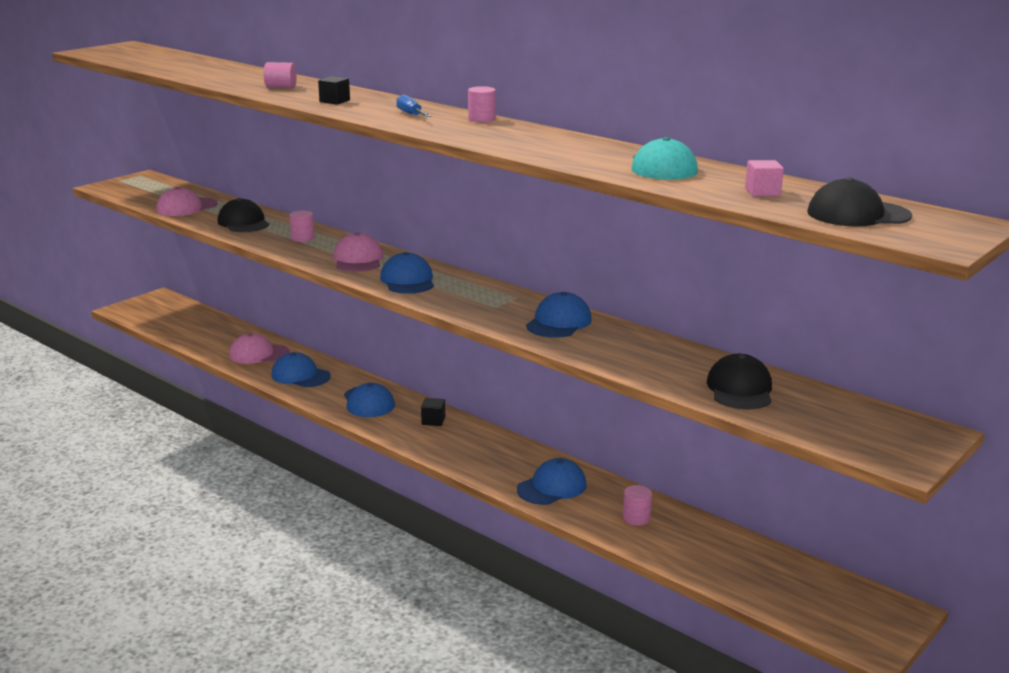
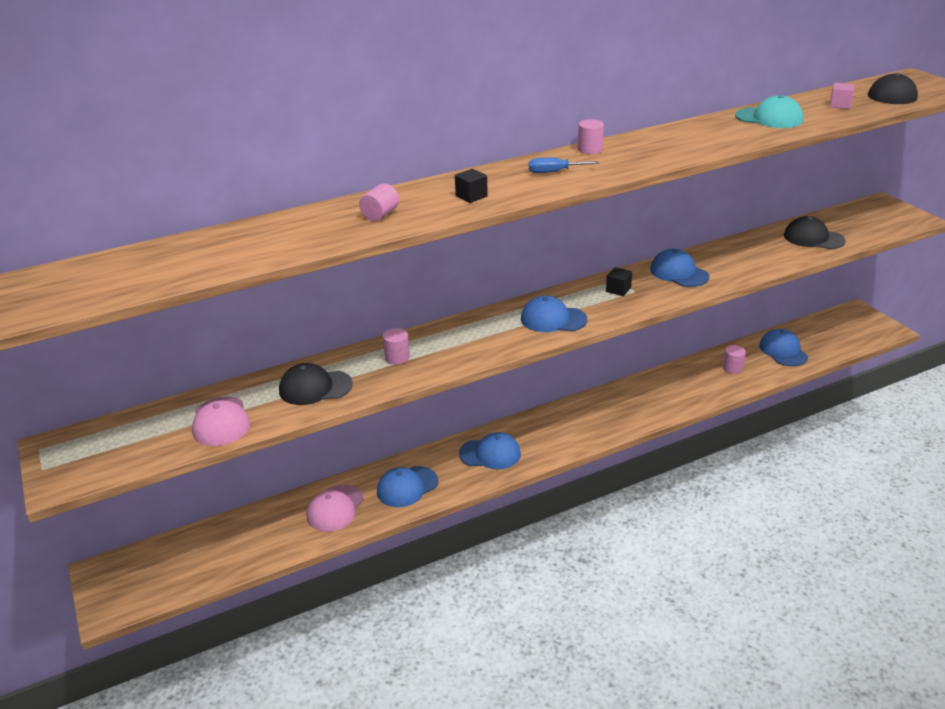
camera: 65 degrees left, 10 degrees up
pink cap [333,232,383,272] -> none
black cube [421,398,445,426] -> black cube moved to [606,267,632,296]
blue cap [517,458,587,505] -> blue cap moved to [759,329,808,366]

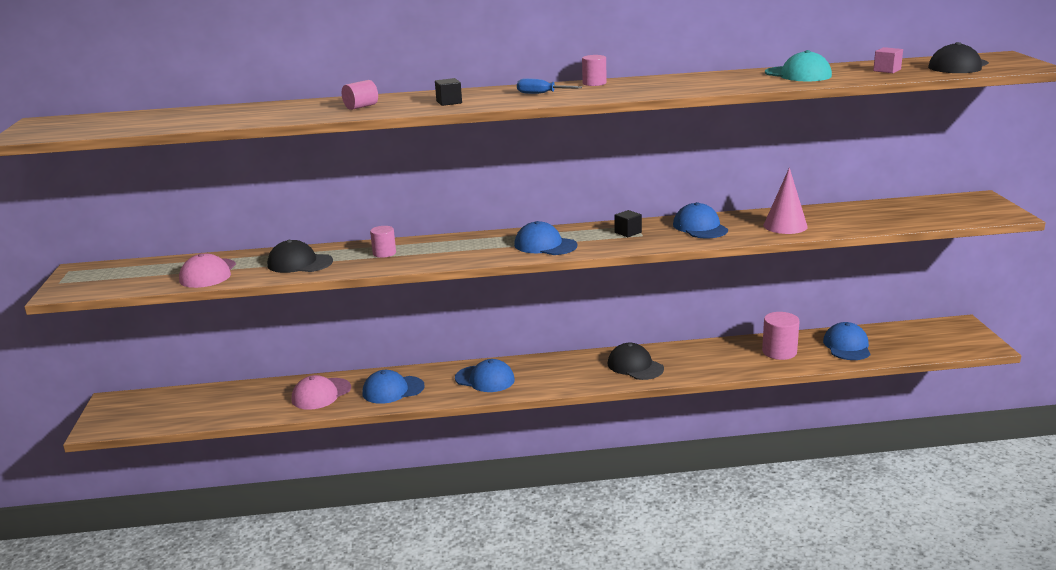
camera: 20 degrees right, 10 degrees down
pink cylinder [723,345,746,374] -> pink cylinder [762,312,800,360], size x1.59
black cap [784,216,846,249] -> black cap moved to [608,343,664,380]
none -> pink cone [764,167,808,234]

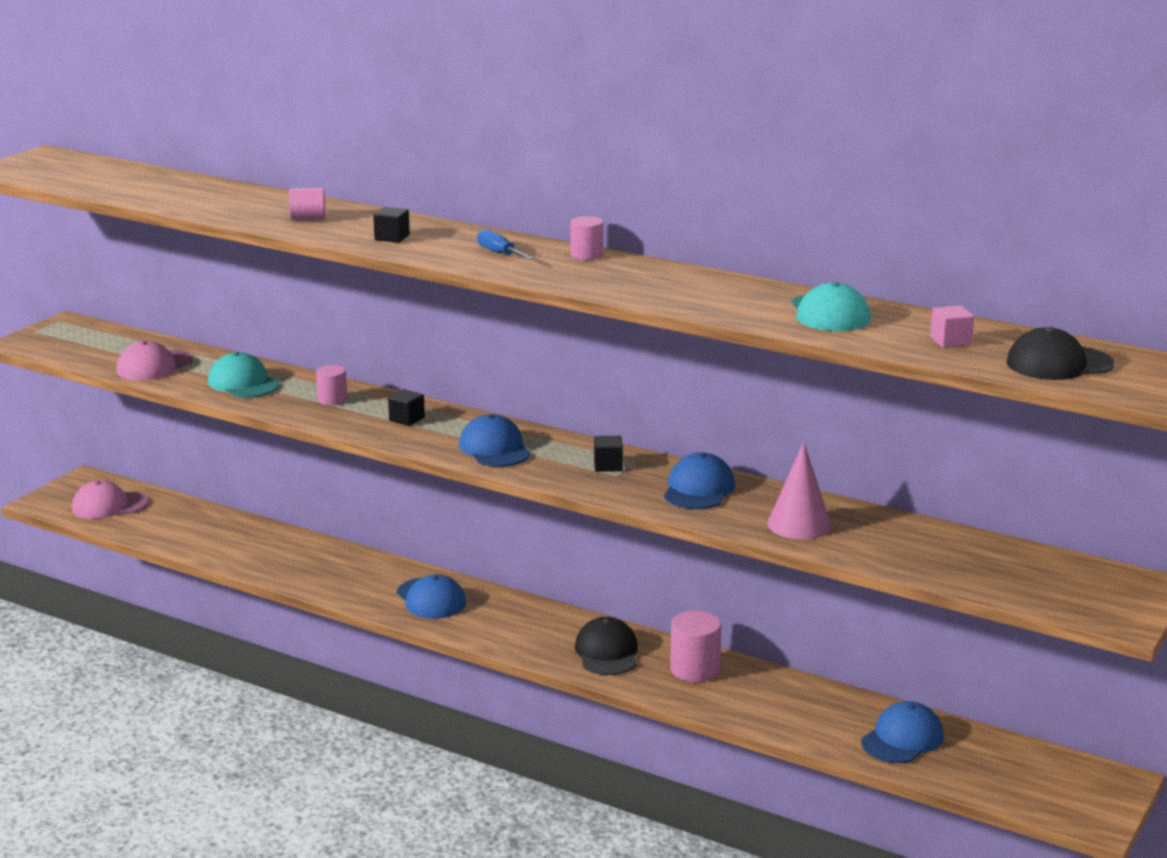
camera: 35 degrees right, 0 degrees up
black cap [267,240,333,273] -> turquoise cap [208,352,279,398]
pink cap [292,375,351,410] -> pink cap moved to [72,480,148,519]
blue cap [363,370,425,404] -> none
pink cylinder [762,312,800,360] -> pink cylinder moved to [670,611,721,682]
none -> black cube [388,389,425,426]

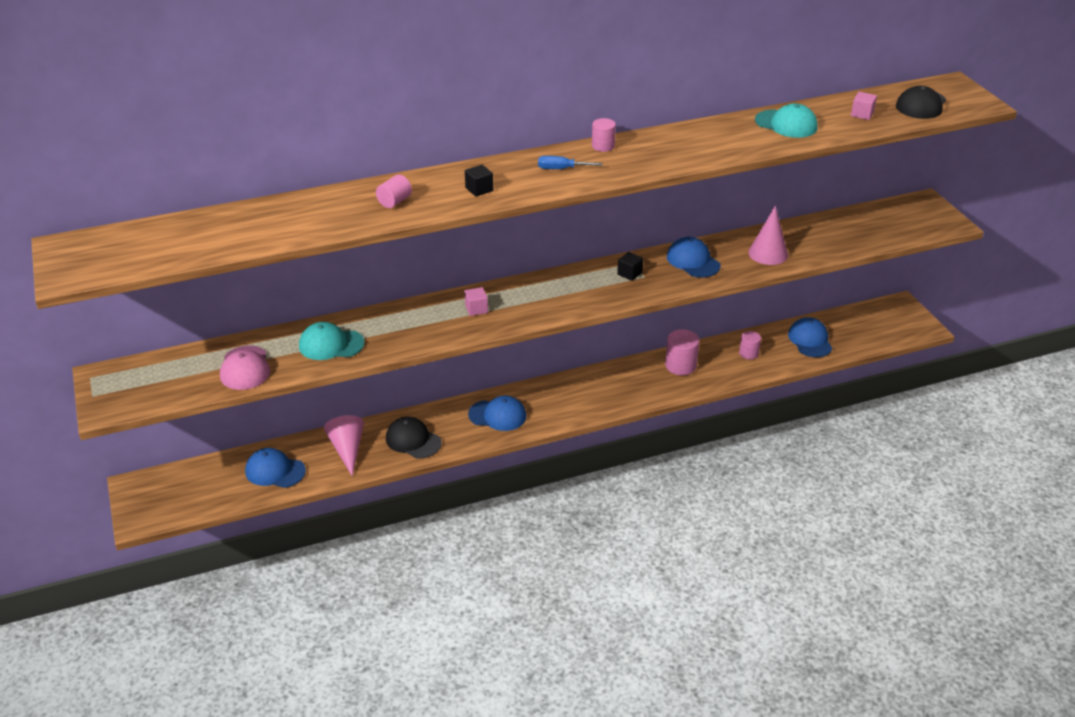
camera: 50 degrees left, 15 degrees up
pink cap [72,480,148,519] -> none
pink cylinder [316,365,347,406] -> pink cylinder moved to [739,331,761,360]
black cube [388,389,425,426] -> pink cube [465,287,488,316]
blue cap [459,414,531,467] -> blue cap moved to [245,448,306,488]
black cap [575,617,638,675] -> black cap moved to [386,417,442,459]
none -> pink cone [324,415,364,476]

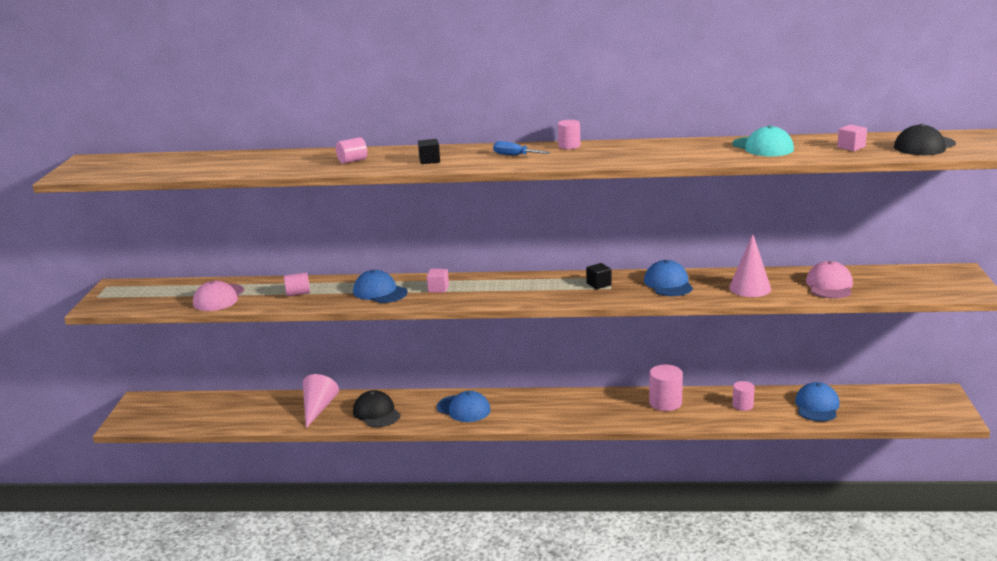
camera: 25 degrees right, 15 degrees down
blue cap [245,448,306,488] -> blue cap moved to [353,270,408,303]
turquoise cap [299,322,364,360] -> pink cylinder [284,272,310,296]
none -> pink cap [806,261,853,299]

